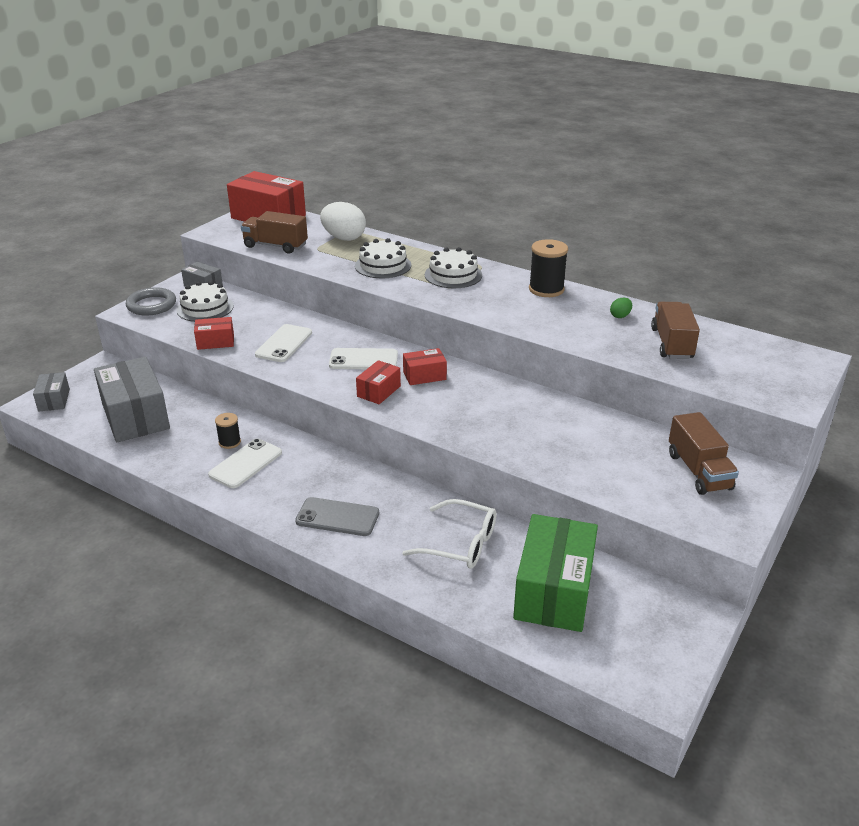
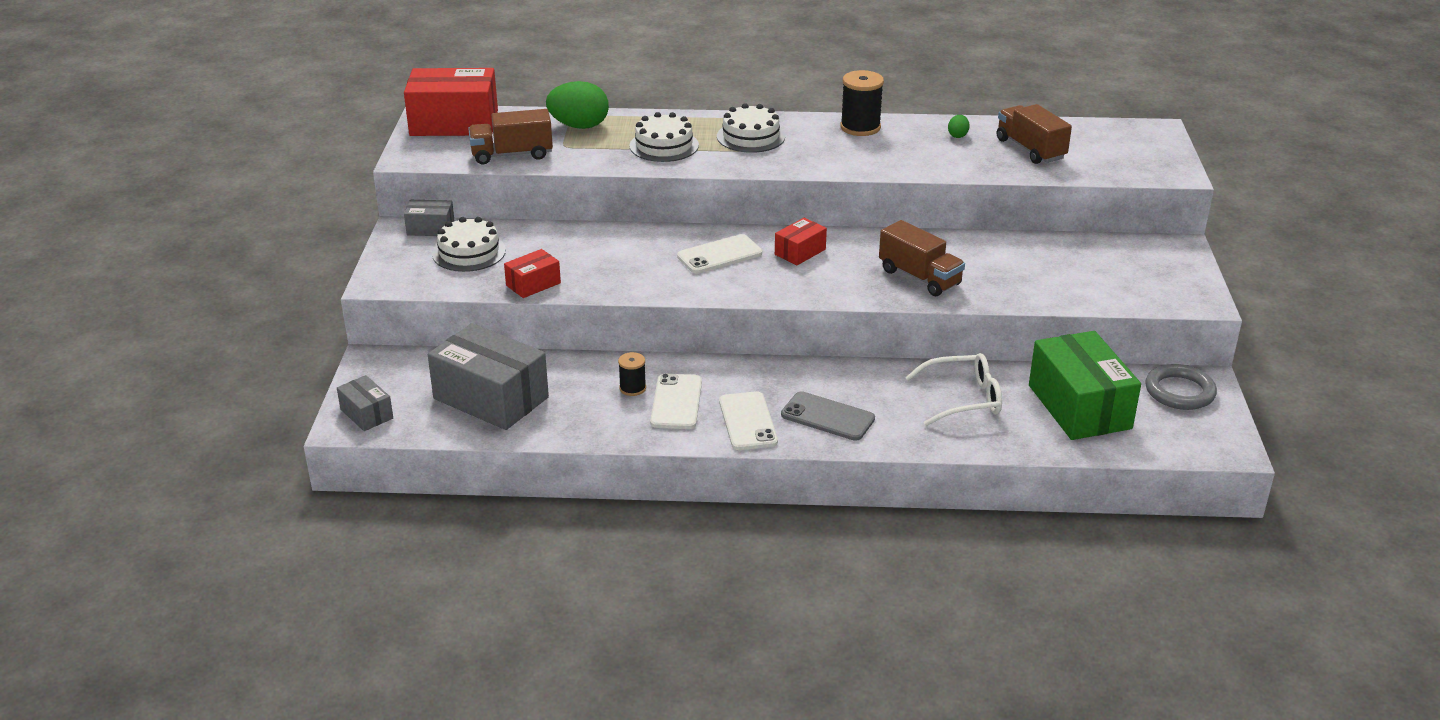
camera: 30 degrees left, 0 degrees up
grey ring [126,287,176,315] -> grey ring moved to [1145,364,1217,410]
white phone [255,324,312,362] -> white phone moved to [719,391,778,450]
grey phone [295,497,379,536] -> grey phone turned 45 degrees clockwise [781,391,875,441]
white egg [320,202,366,241] -> green egg [546,81,609,129]
red box [356,360,401,404] -> none
brown truck [669,412,739,495] -> brown truck moved to [879,220,965,296]

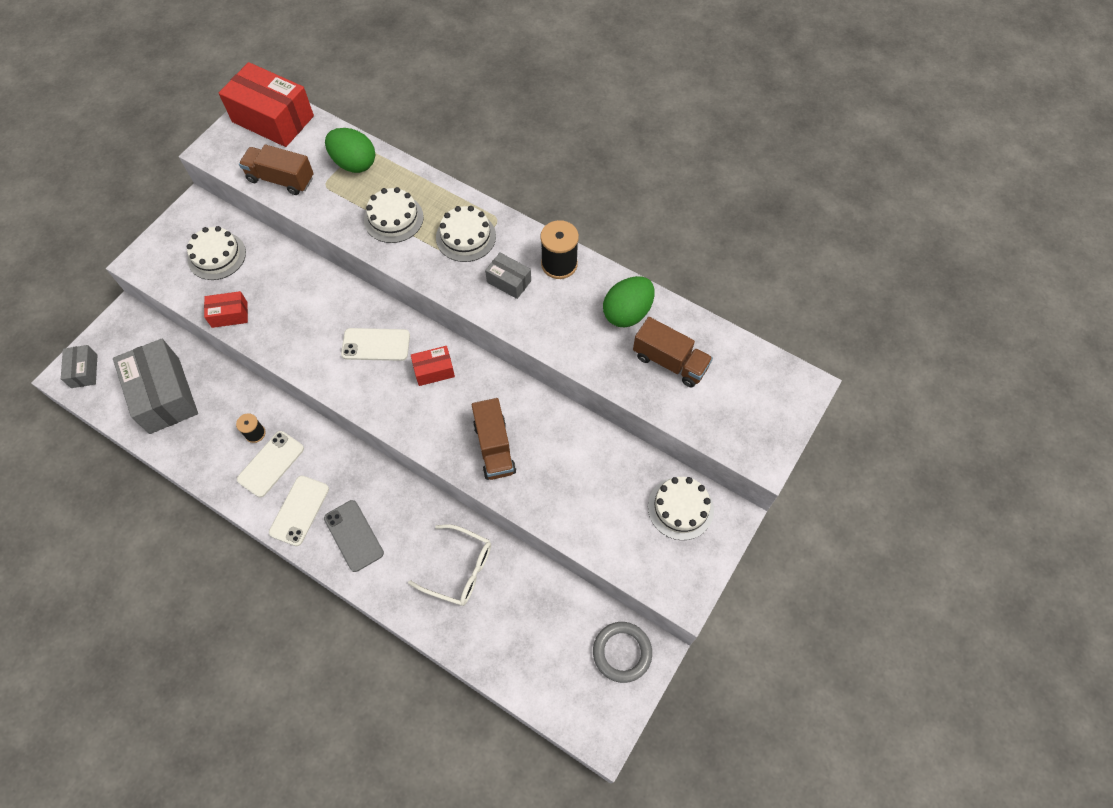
camera: 30 degrees right, 30 degrees up
grey box [404,200,455,236] -> grey box moved to [485,253,531,299]
green egg [948,115,970,138] -> green egg [603,276,655,327], size x2.22
brown truck [997,104,1072,164] -> brown truck turned 120 degrees clockwise [633,317,713,387]
green box [1029,331,1141,440] -> none
none -> white cake [648,477,714,540]

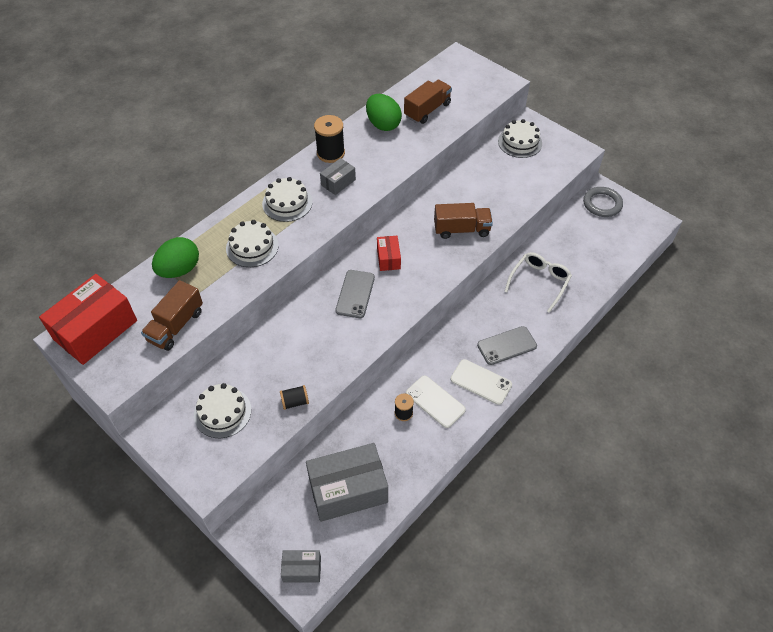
camera: 80 degrees left, 10 degrees down
red box [204,291,248,328] -> black spool [280,385,309,410]
white phone [341,328,410,361] -> grey phone [335,270,375,318]

